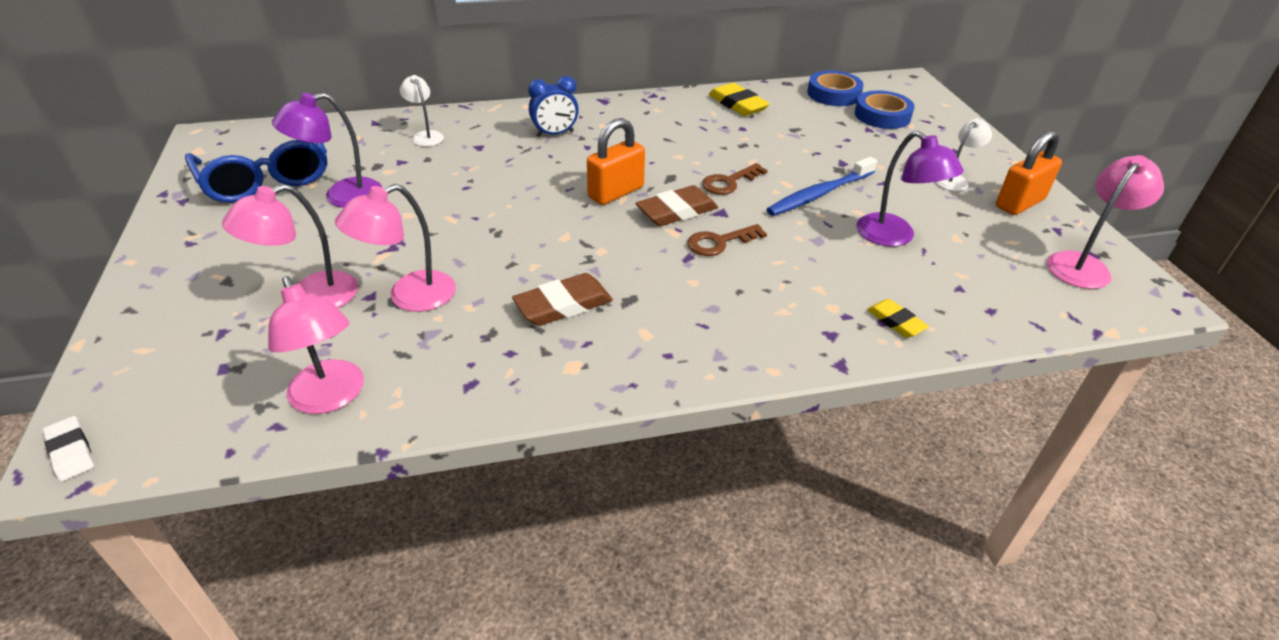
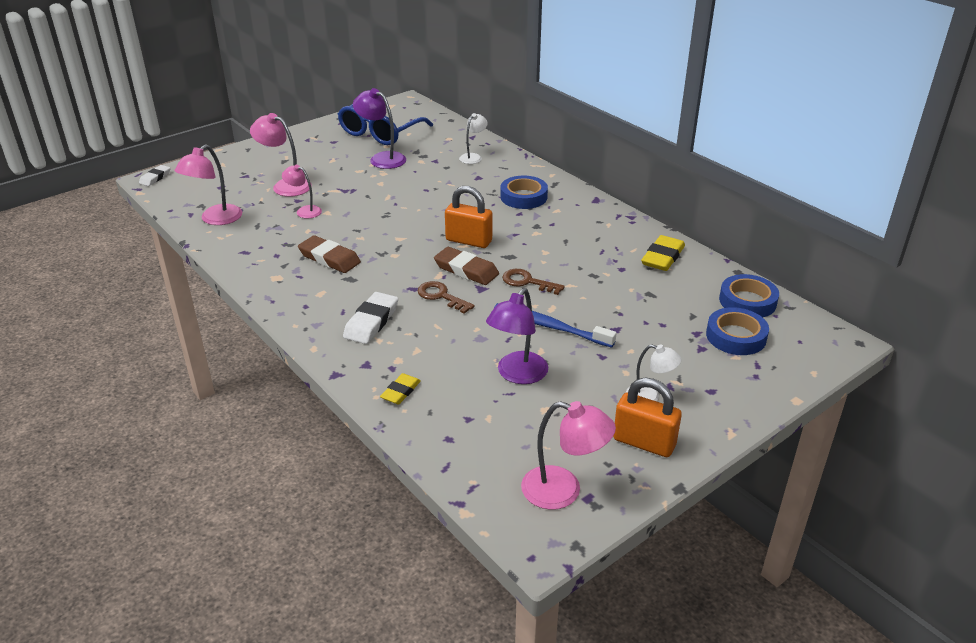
camera: 65 degrees right, 5 degrees down
pink lamp [335,184,456,312] -> pink lamp [282,165,322,218], size x0.63
blue clock [528,76,579,137] -> blue tape [500,176,548,209]
none -> white eraser [343,292,398,344]

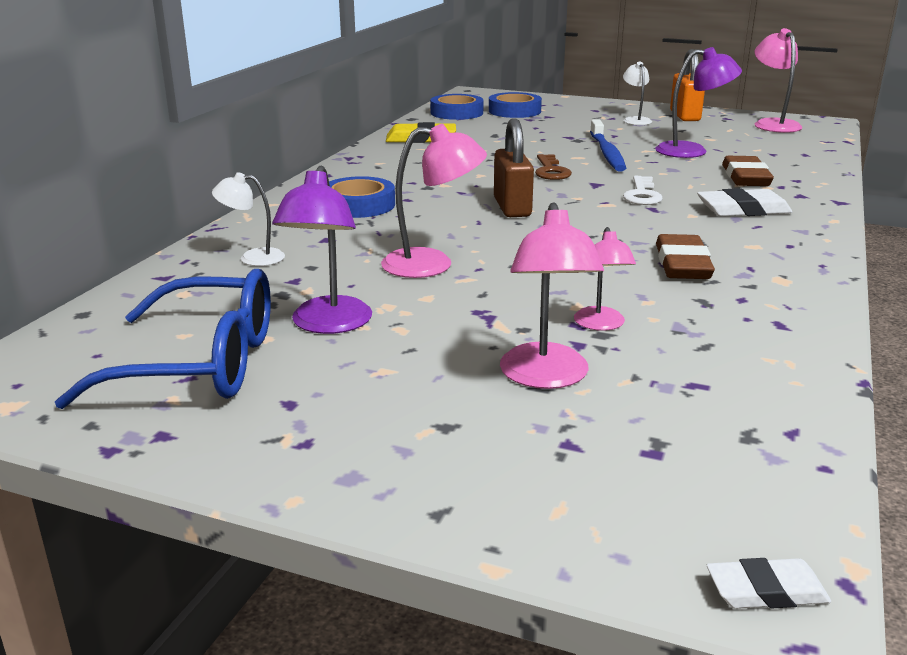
camera: 120 degrees left, 10 degrees down
pink lamp [175,145,242,225] -> pink lamp moved to [381,124,487,278]
yellow eraser [380,373,421,405] -> none
brown key [418,281,475,314] -> white key [623,176,663,205]
brown eraser [434,247,499,285] -> brown eraser moved to [722,156,774,186]
orange padlock [445,186,492,248] -> brown padlock [494,118,534,217]

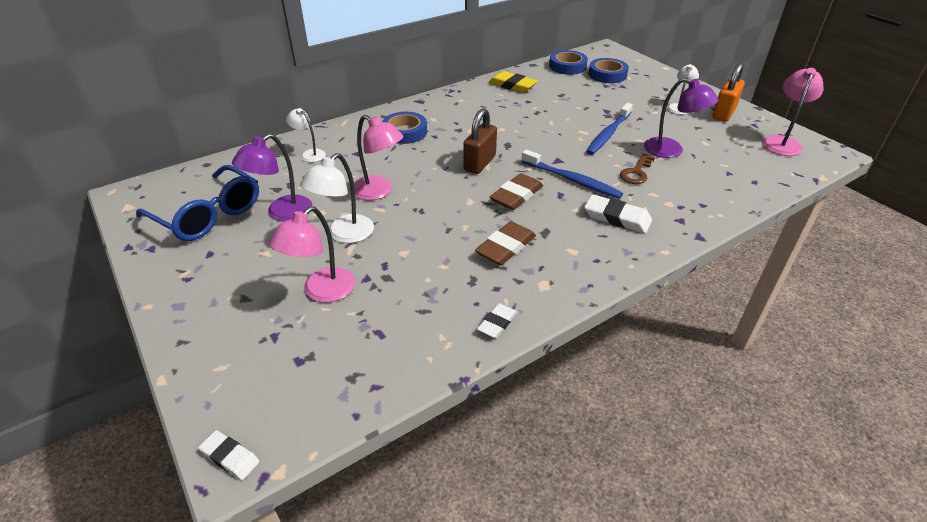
camera: 35 degrees right, 15 degrees up
brown key [535,154,572,180] -> brown key moved to [620,153,655,184]
pink lamp [574,227,636,331] -> none
white key [623,176,663,205] -> blue toothbrush [522,150,623,199]
brown eraser [722,156,774,186] -> brown eraser moved to [490,173,543,210]
none -> white lamp [300,153,374,243]
none -> white eraser [477,303,517,338]

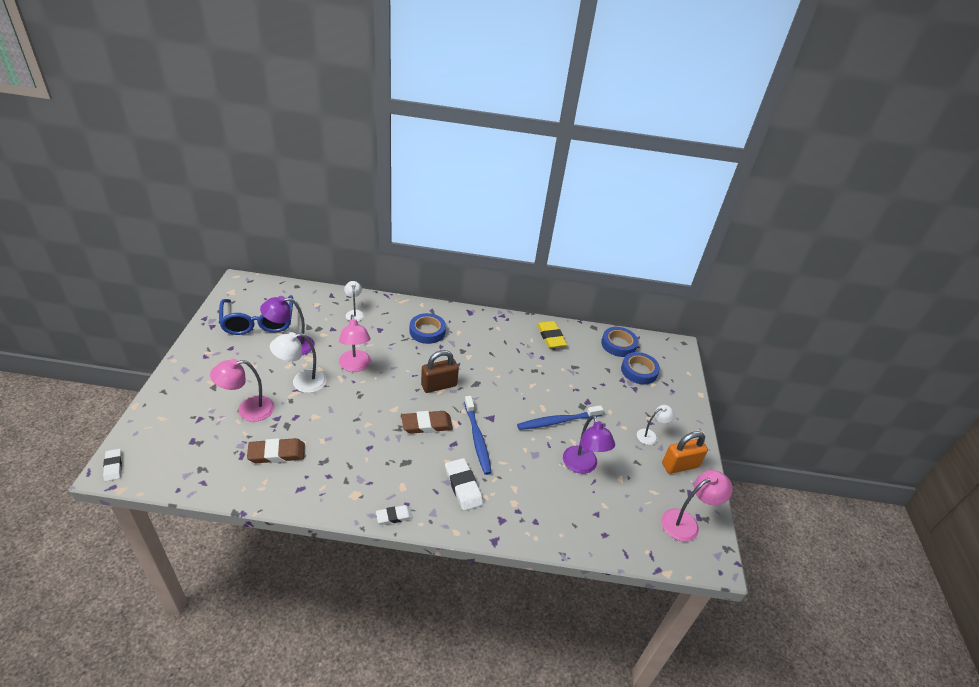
camera: 35 degrees right, 0 degrees up
brown eraser [475,221,536,265] -> brown eraser moved to [247,438,305,463]
white eraser [477,303,517,338] -> white eraser moved to [376,505,413,525]
brown key [620,153,655,184] -> none

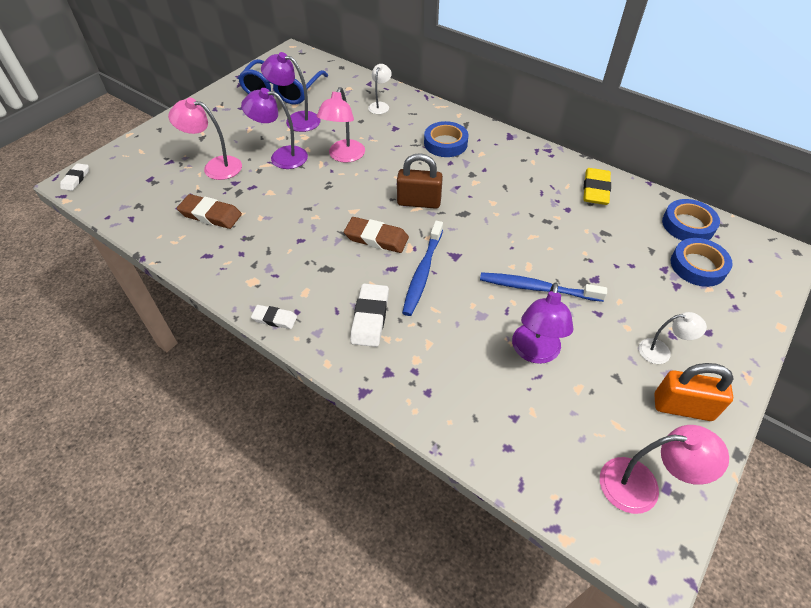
camera: 35 degrees right, 10 degrees up
white lamp [270,332,327,393] -> purple lamp [241,88,308,169]

